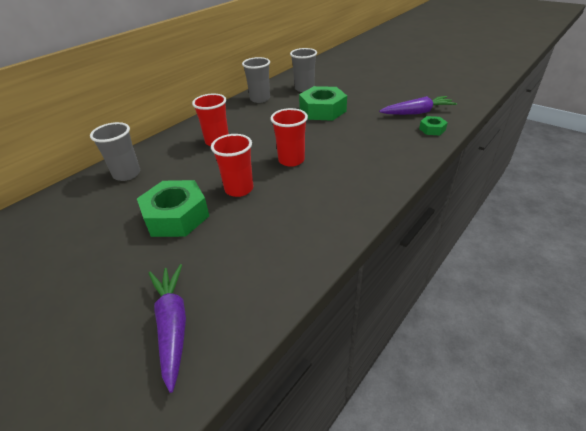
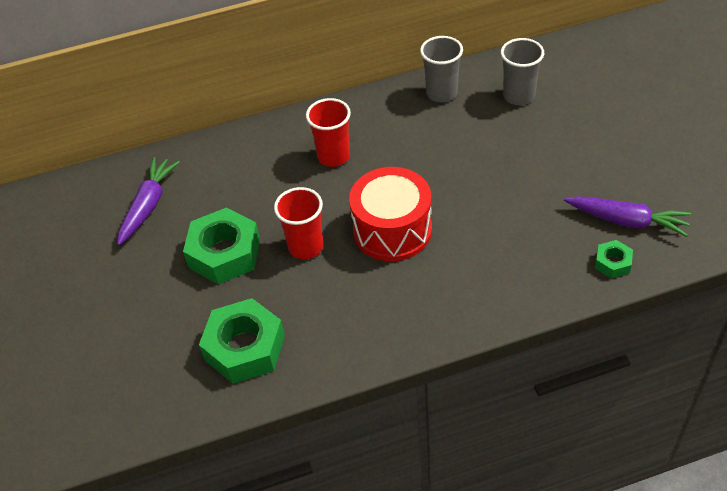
camera: 35 degrees right, 10 degrees up
grey cup [90,122,140,181] -> none
purple carrot [148,264,186,393] -> purple carrot moved to [117,157,180,245]
red cup [270,108,308,167] -> red drum [349,167,432,261]
green nut [299,86,347,121] -> green nut moved to [199,298,285,384]

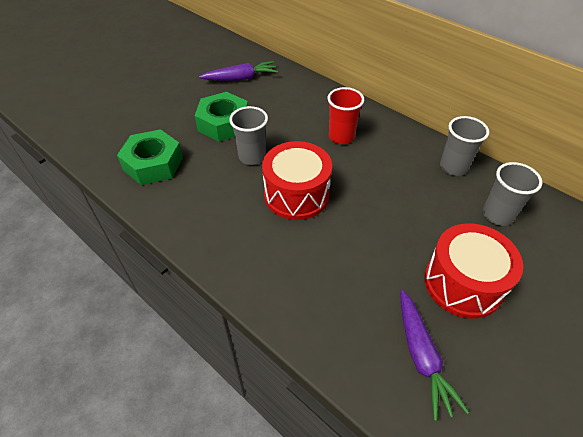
camera: 55 degrees right, 0 degrees up
red cup [274,187,324,259] -> grey cup [229,106,268,165]
green nut [595,240,633,279] -> none
none -> red drum [424,223,523,319]

